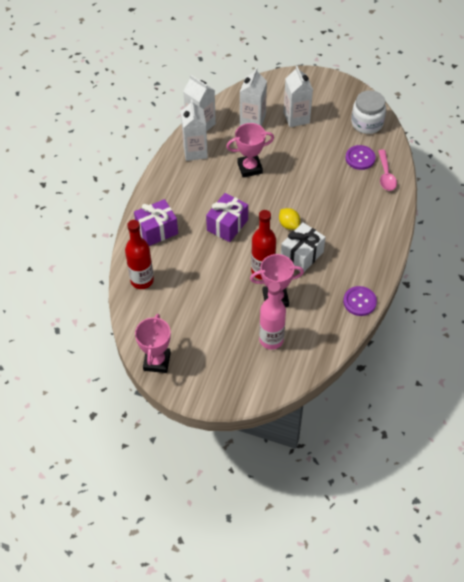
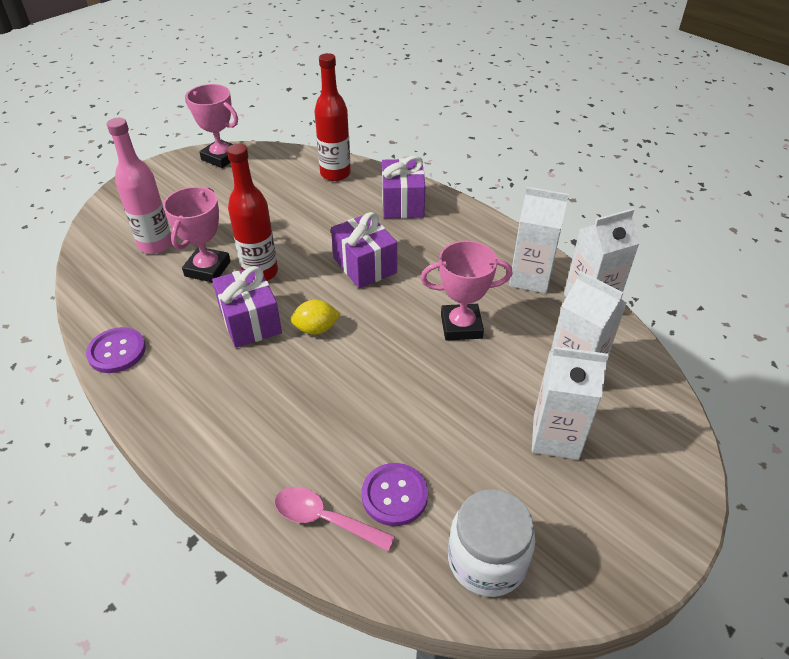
camera: 115 degrees right, 10 degrees down
pink trophy [226,123,274,178] -> pink trophy turned 75 degrees clockwise [421,241,513,341]
white gift [281,222,326,272] -> purple gift [212,266,282,348]

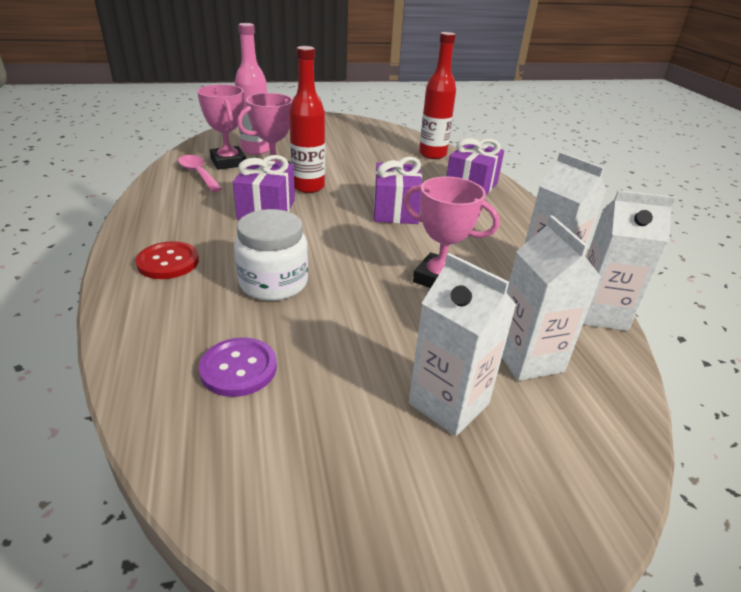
camera: 30 degrees right, 10 degrees down
purple button [86,327,146,373] -> none
pink trophy [185,84,238,168] -> pink trophy moved to [197,84,246,170]
pink spoon [275,487,395,551] -> pink spoon moved to [178,155,222,192]
yellow lemon [290,300,341,335] -> none
white jar [448,489,535,597] -> white jar moved to [234,209,308,301]
none -> red button [135,241,199,279]

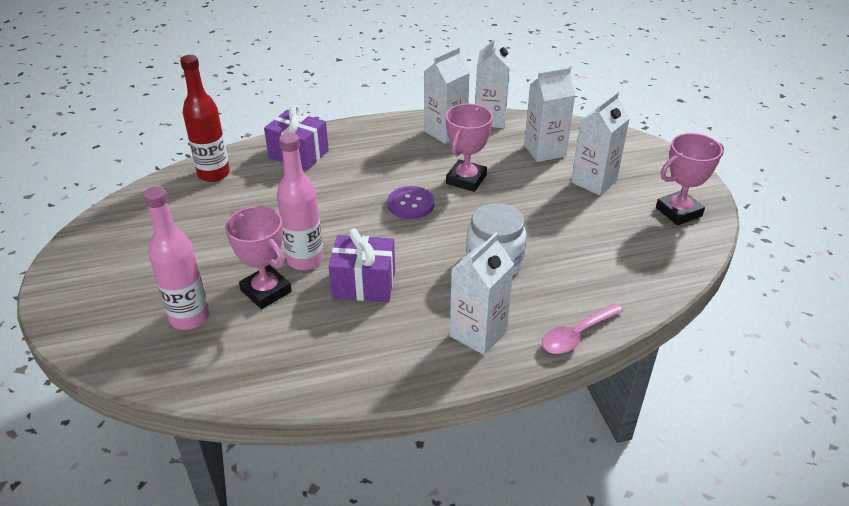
camera: 90 degrees left, 5 degrees up
red button [135,241,199,279] -> white carton [450,233,514,355]
pink spoon [178,155,222,192] -> pink spoon moved to [542,303,623,354]
pink trophy [197,84,246,170] -> pink trophy moved to [656,133,724,226]
purple button [199,337,277,397] -> purple button moved to [387,186,434,219]
red bottle [289,46,325,193] -> pink bottle [277,133,324,270]
purple gift [374,157,422,224] -> none

